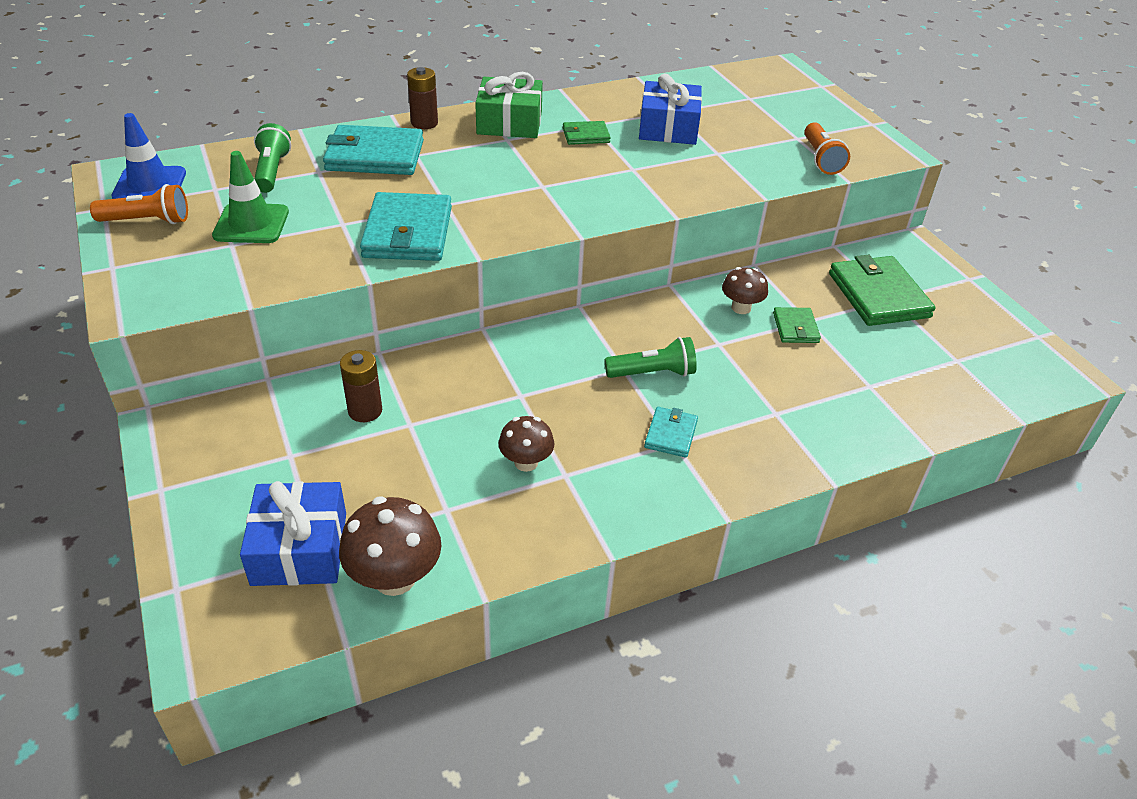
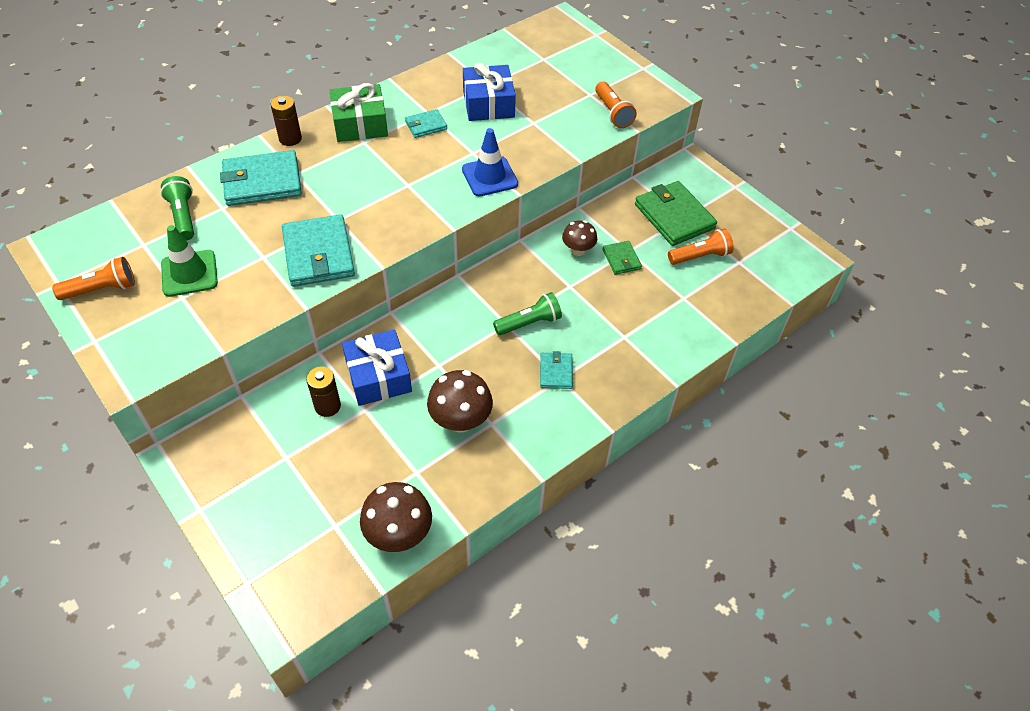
camera: 15 degrees left, 10 degrees up
blue traffic cone [111,113,186,199] -> blue traffic cone moved to [462,128,518,196]
blue gift [240,481,346,586] -> blue gift moved to [342,329,412,406]
brown mushroom [498,416,554,472] -> brown mushroom [427,370,493,432], size x1.58
green wallet [563,121,611,145] -> turquoise wallet [405,109,447,138]
none -> orange flashlight [668,228,733,265]

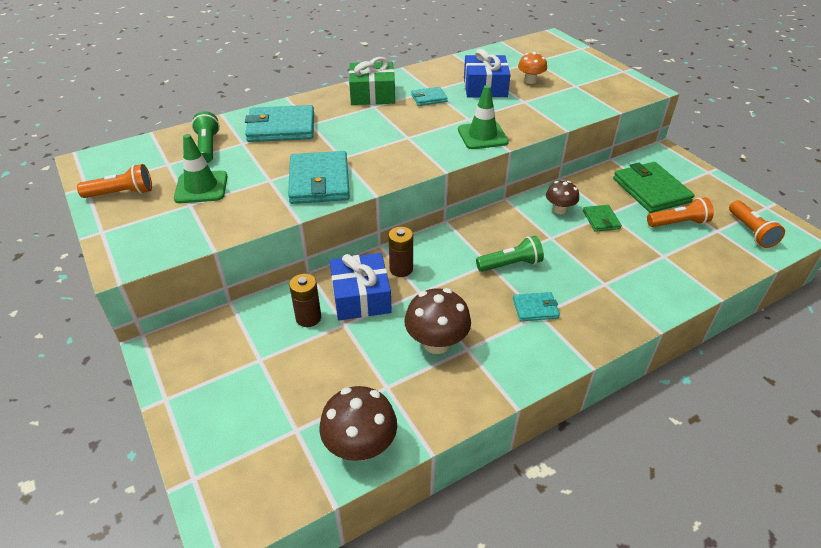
camera: 10 degrees right, 10 degrees down
brown battery [270,96,302,146] -> brown battery moved to [388,227,413,277]
blue traffic cone [462,128,518,196] -> green traffic cone [458,85,509,149]
turquoise wallet [540,351,573,389] -> turquoise wallet turned 75 degrees clockwise [513,292,560,321]
orange flashlight [595,81,637,128] -> orange flashlight moved to [729,200,785,248]
none -> orange mushroom [518,52,547,84]

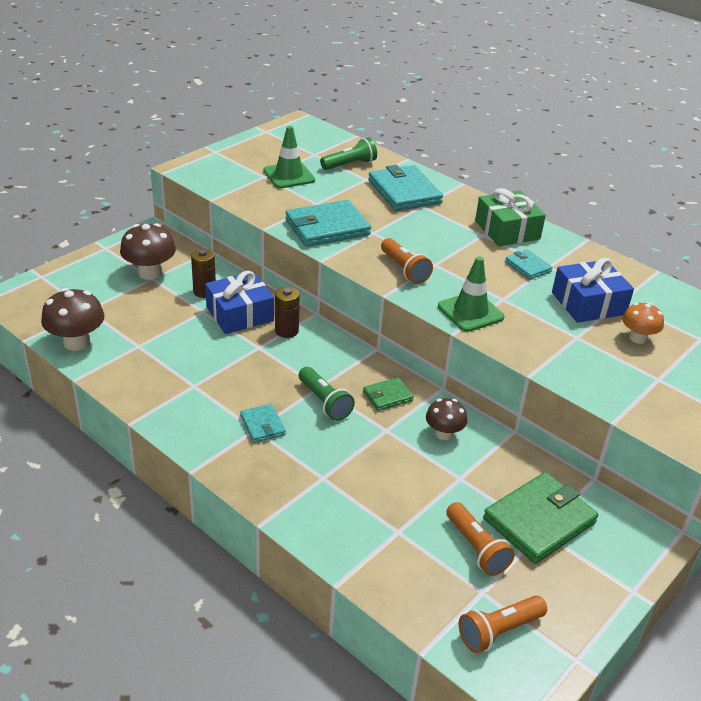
camera: 70 degrees right, 5 degrees down
orange flashlight [77,164,152,198] -> orange flashlight moved to [381,238,433,284]
brown mushroom [404,288,471,354] -> brown mushroom moved to [120,223,176,280]
green wallet [583,205,622,232] -> green wallet moved to [363,377,414,411]

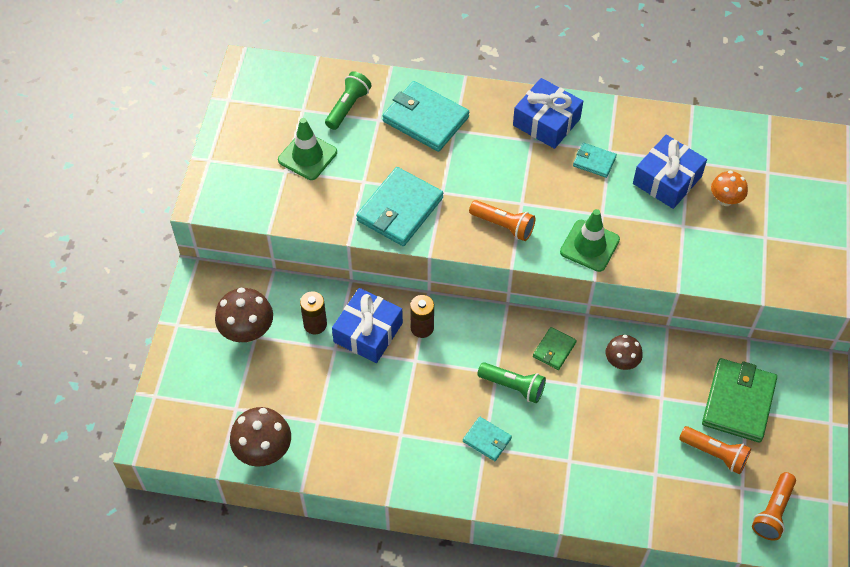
camera: 30 degrees left, 20 degrees up
green gift [475,188,546,246] -> blue gift [513,78,583,149]

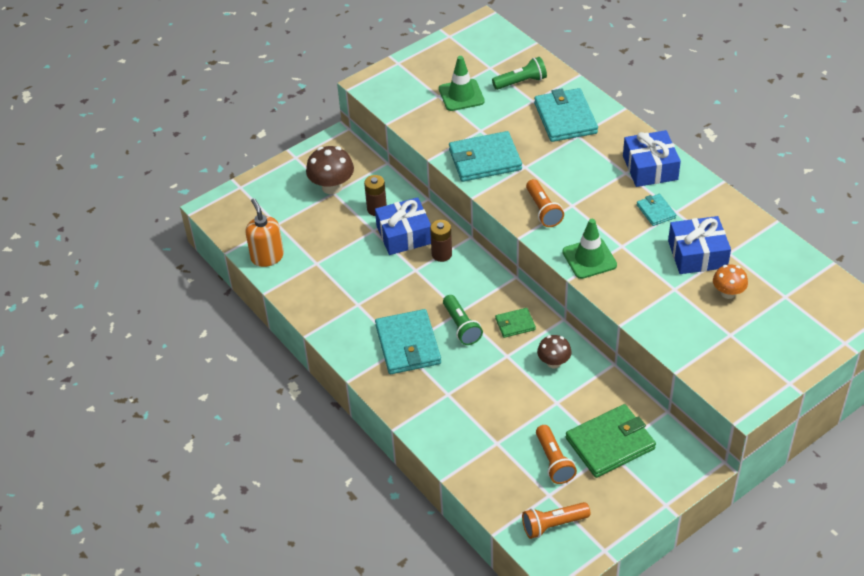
camera: 45 degrees right, 10 degrees down
brown mushroom [230,407,291,467] -> orange soap dispenser [245,198,284,267]
turquoise wallet [463,417,512,461] -> turquoise wallet [375,309,441,374], size x1.95

